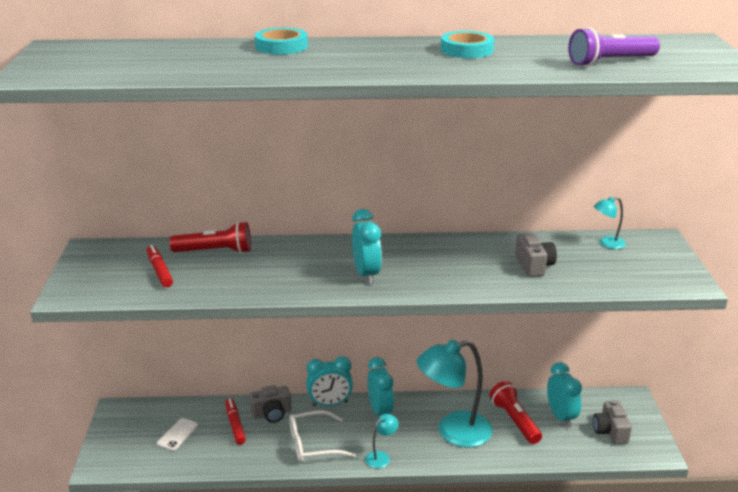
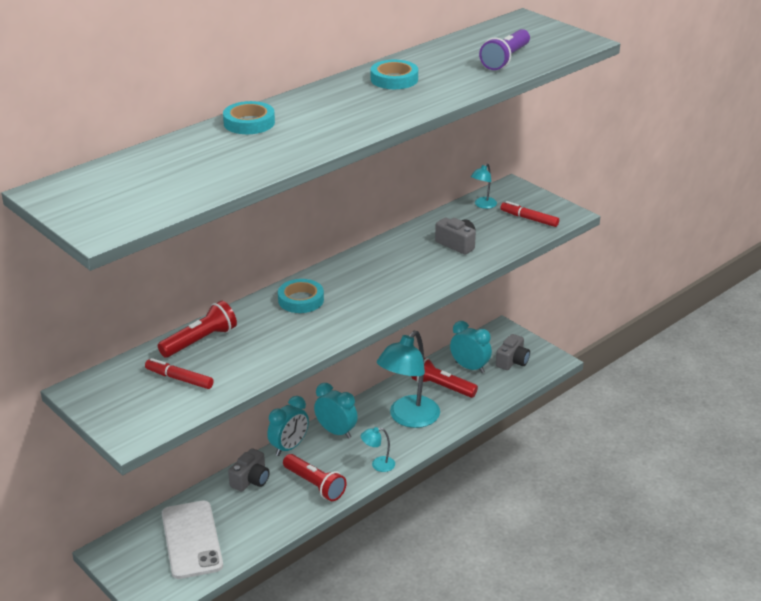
camera: 40 degrees left, 5 degrees up
white phone [157,418,198,451] -> white phone [162,501,223,579], size x2.14
red marker [225,398,246,445] -> red marker moved to [500,201,559,227]
white glasses [289,410,355,462] -> red flashlight [283,454,347,501]
turquoise clock [352,209,382,284] -> none
turquoise lamp [365,414,399,468] -> turquoise lamp turned 105 degrees counterclockwise [361,427,395,472]
grey camera [593,400,632,444] -> grey camera turned 105 degrees counterclockwise [496,334,530,370]
none -> turquoise tape [278,279,324,313]

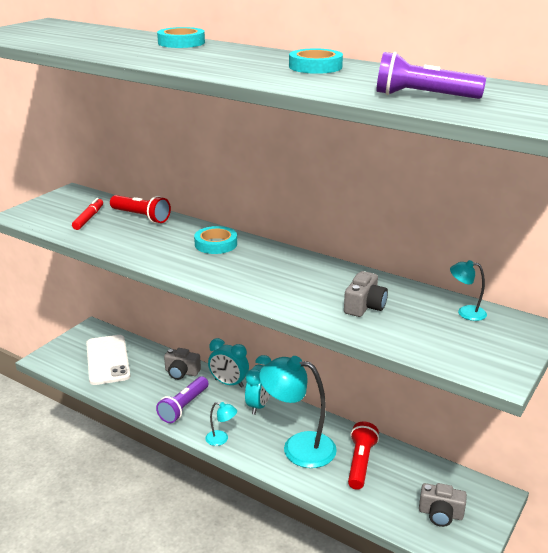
camera: 75 degrees right, 5 degrees down
white phone [162,501,223,579] -> white phone turned 75 degrees counterclockwise [86,335,130,385]
red flashlight [283,454,347,501] -> purple flashlight [156,377,208,423]
turquoise lamp [361,427,395,472] -> turquoise lamp turned 135 degrees clockwise [205,402,237,446]
turquoise clock [450,321,492,373] -> none
red marker [500,201,559,227] -> none

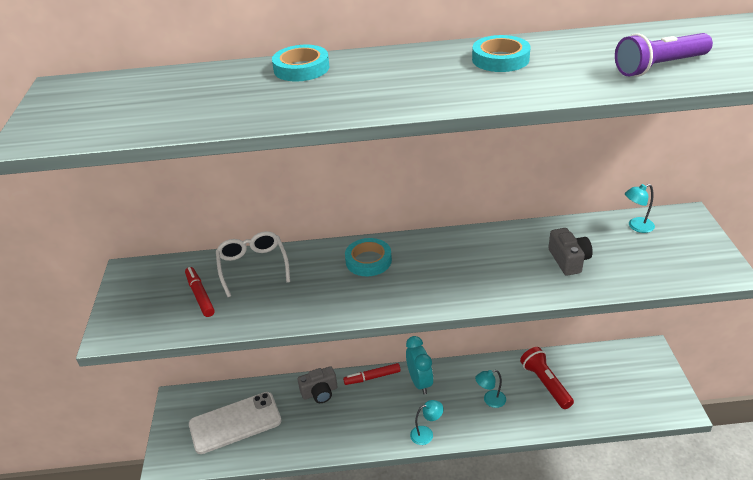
camera: 35 degrees left, 10 degrees up
white phone [86,335,130,385] -> white phone turned 60 degrees counterclockwise [189,392,281,454]
red flashlight [110,195,171,223] -> white glasses [216,231,290,297]
purple flashlight [156,377,208,423] -> none
turquoise clock [208,338,249,388] -> red marker [343,363,400,385]
turquoise lamp [259,356,337,468] -> turquoise lamp [475,370,506,408], size x0.44
grey camera [419,483,467,527] -> none

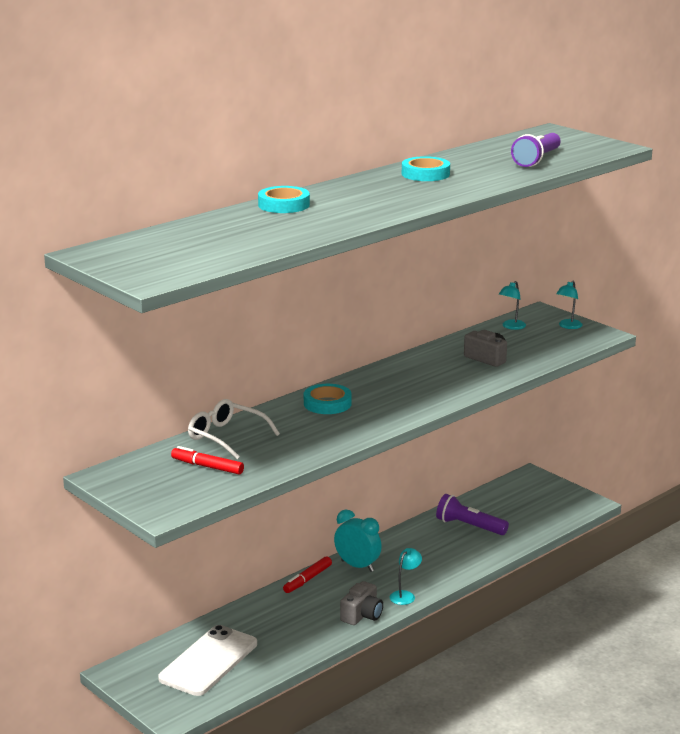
camera: 40 degrees left, 15 degrees down
grey camera [298,366,337,403] -> grey camera moved to [340,581,383,625]
turquoise lamp [475,370,506,408] -> turquoise lamp moved to [556,281,583,329]
red flashlight [520,347,574,409] -> purple flashlight [436,494,509,535]

